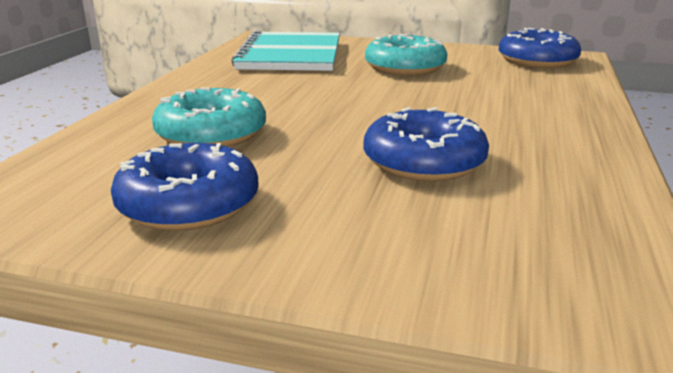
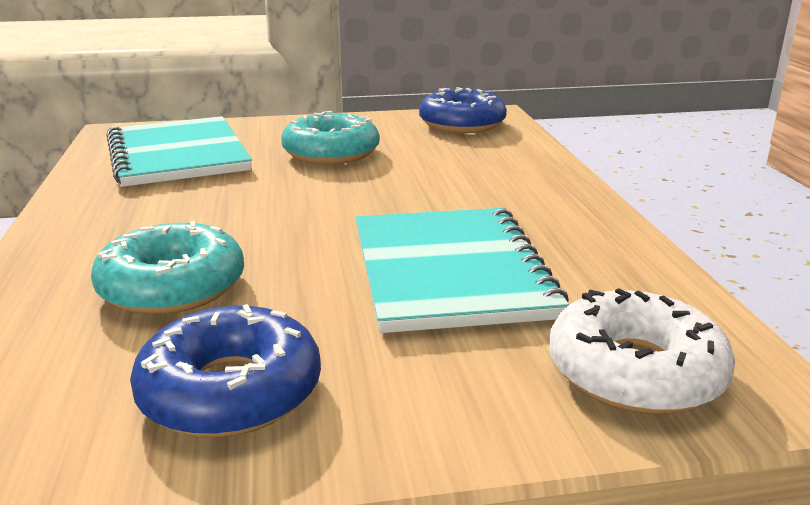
camera: 25 degrees left, 0 degrees up
blue donut [364,107,489,181] -> turquoise notebook [356,208,569,333]
none -> white donut [549,288,735,414]

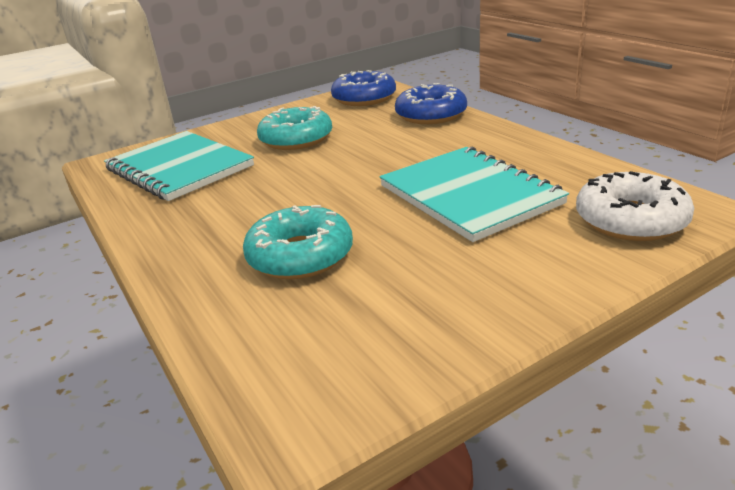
camera: 20 degrees left, 5 degrees up
blue donut [130,304,321,438] -> blue donut moved to [395,83,467,124]

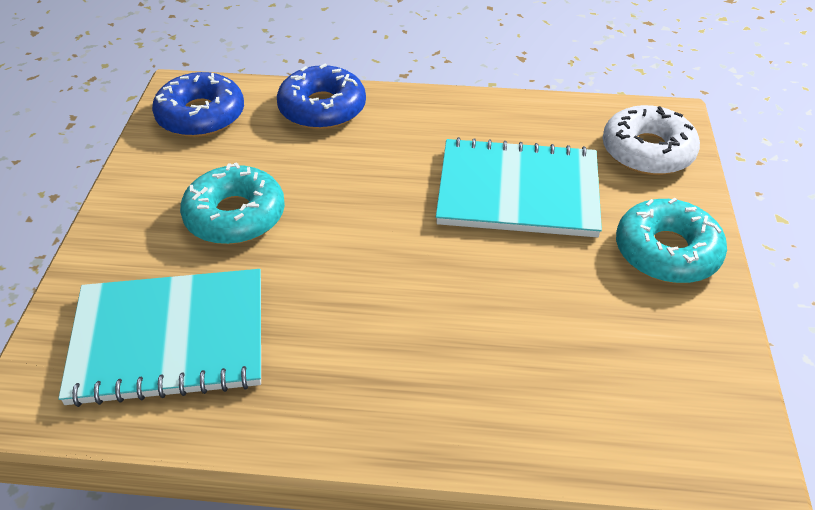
camera: 55 degrees left, 15 degrees up
turquoise donut [243,205,353,279] -> turquoise donut moved to [616,198,727,283]

